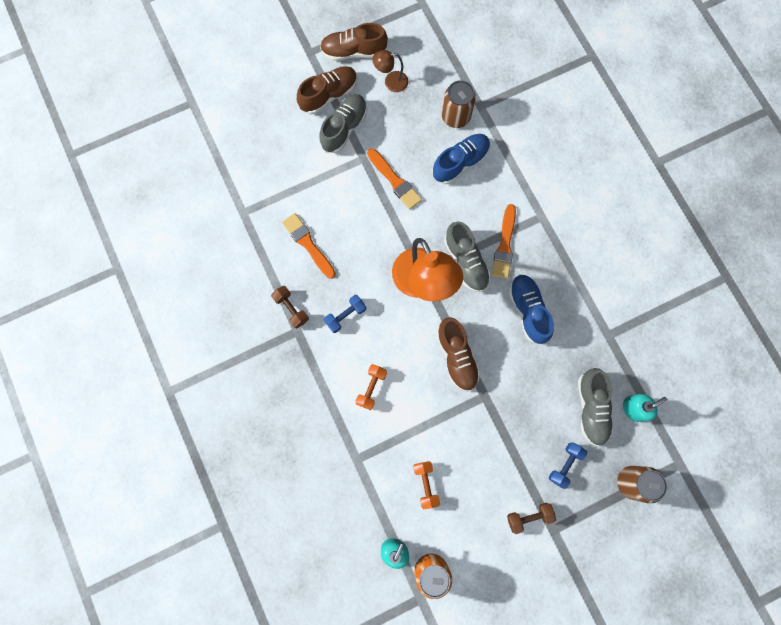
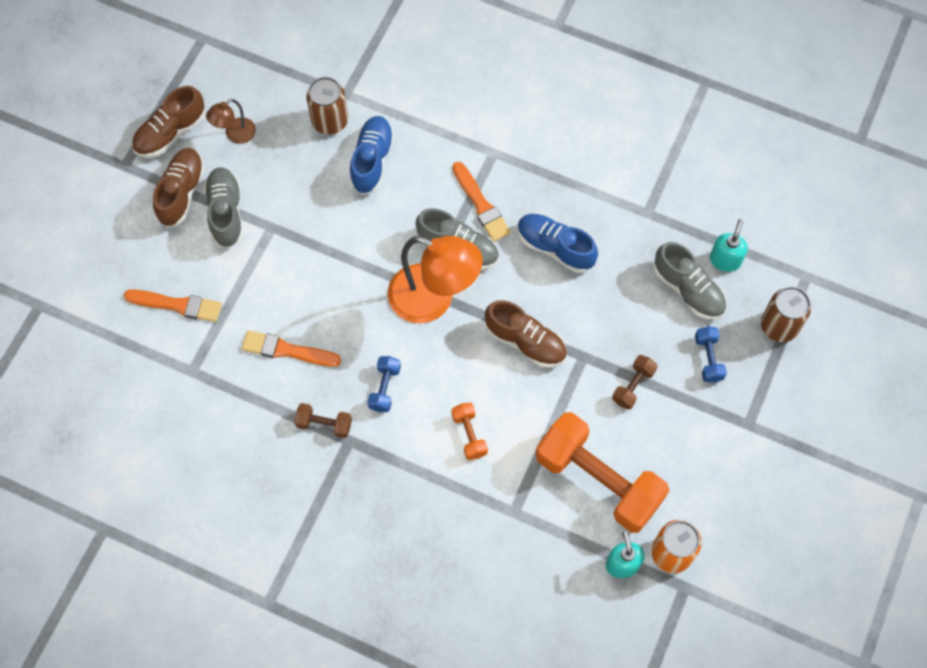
camera: 40 degrees left, 10 degrees down
orange brush [367,148,422,209] -> orange brush moved to [124,289,222,322]
orange dumbbell [413,461,440,509] -> orange dumbbell [536,412,669,533], size x2.35
brown dumbbell [507,503,556,534] -> brown dumbbell moved to [612,355,657,410]

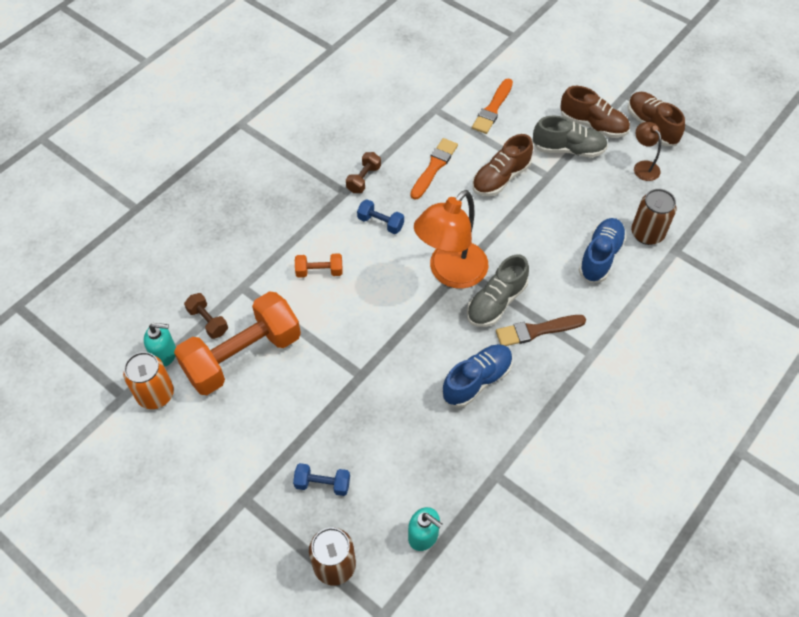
camera: 105 degrees right, 10 degrees down
blue shoe [349,116,394,195] -> blue shoe turned 90 degrees counterclockwise [579,218,627,283]
orange brush [452,162,511,242] -> brown brush [496,315,586,346]
brown shoe [485,300,567,368] -> brown shoe moved to [472,134,533,196]
brown dumbbell [612,355,657,410] -> brown dumbbell moved to [184,293,228,339]
grey shoe [653,242,727,320] -> none

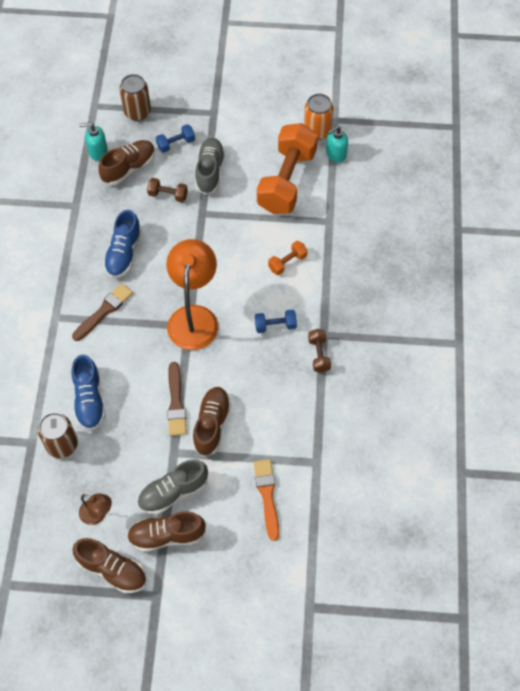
camera: 145 degrees right, 5 degrees up
brown dumbbell [184,293,228,339] -> brown dumbbell moved to [147,178,188,202]
orange brush [410,138,458,200] -> none
grey shoe [467,255,529,327] -> grey shoe moved to [195,138,225,195]
none -> brown shoe [99,140,155,185]
none -> brown brush [167,362,187,436]

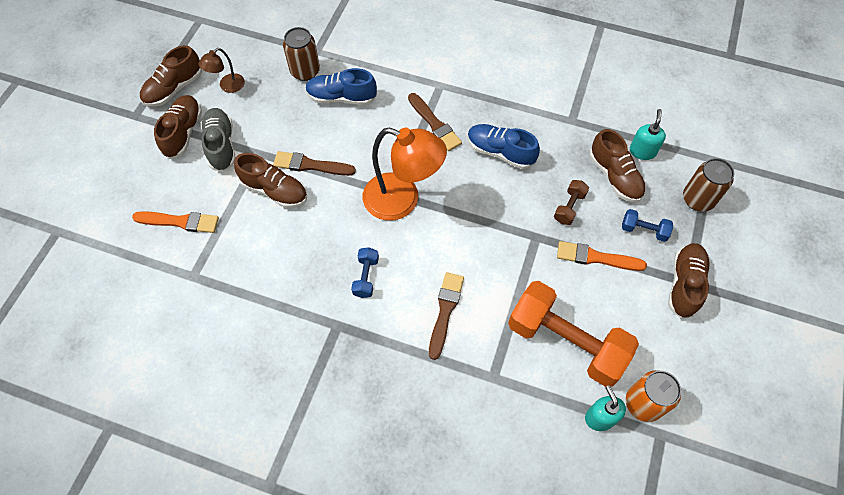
camera: 105 degrees right, 0 degrees up
blue dumbbell [156,124,195,153] -> blue dumbbell turned 60 degrees counterclockwise [622,209,673,242]
grey shoe [195,138,225,195] -> orange brush [557,241,647,271]
orange dumbbell [268,241,308,275] -> brown brush [429,272,464,360]
brown dumbbell [308,329,331,373] -> none
none -> brown shoe [668,243,710,319]

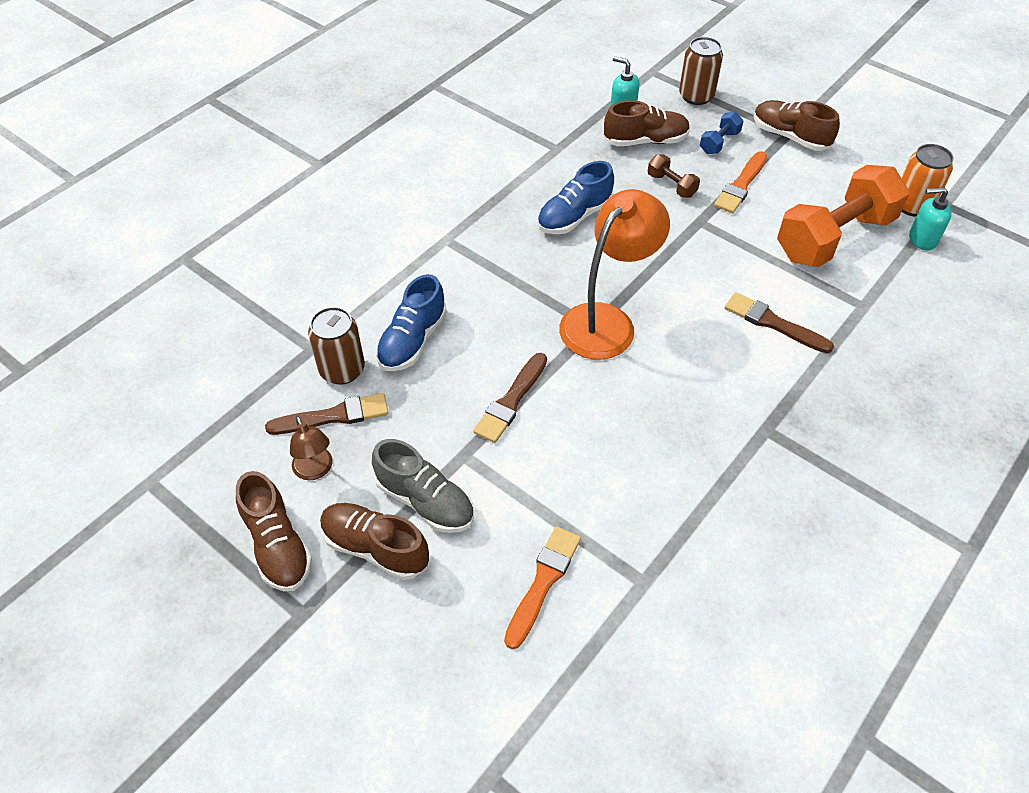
camera: 70 degrees left, 10 degrees down
grey shoe [201,108,235,172] -> grey shoe turned 150 degrees counterclockwise [372,439,474,533]
brown shoe [234,153,307,208] -> none
blue dumbbell [351,247,379,298] -> none
brown brush [408,93,462,151] -> brown brush moved to [265,393,389,435]

